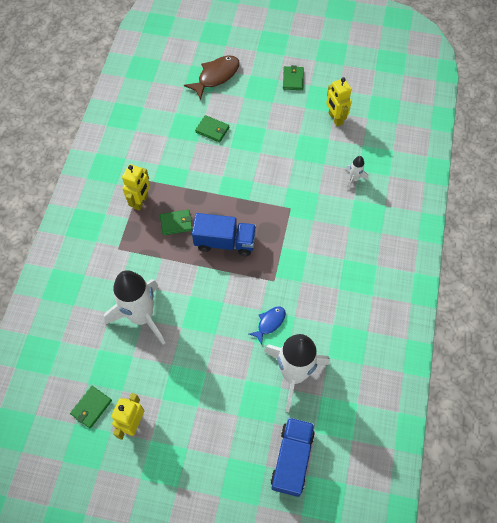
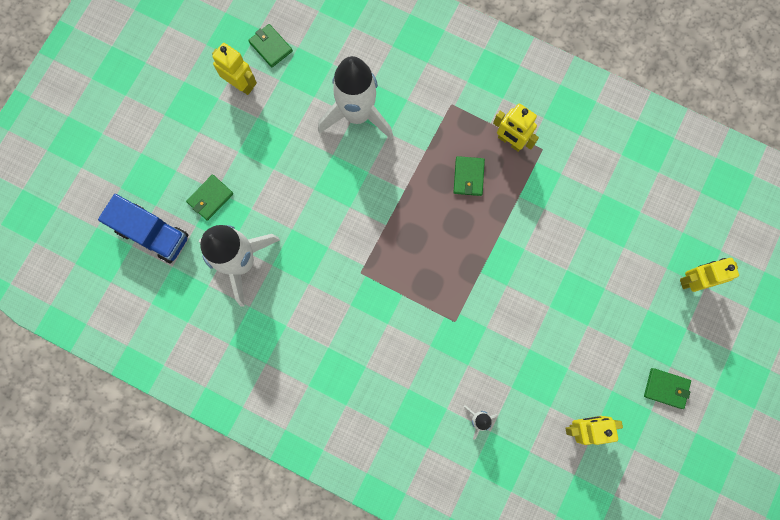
camera: 105 degrees right, 15 degrees up
brown fish [184,56,240,100] -> yellow robot [680,258,739,292]
blue truck [192,213,256,256] -> none
green wallet [195,115,229,142] -> green wallet moved to [186,174,233,221]
blue fish [249,307,286,345] -> none

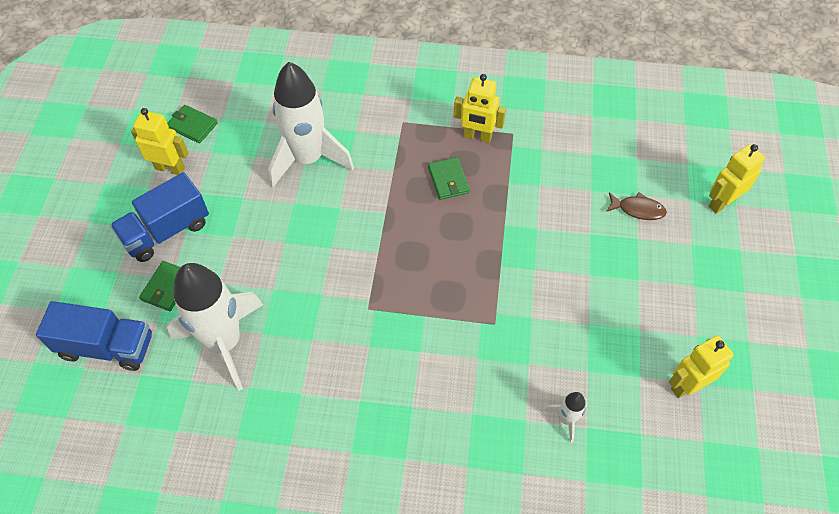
camera: 20 degrees left, 20 degrees down
green wallet [644,368,691,409] -> none
none -> blue truck [110,172,209,262]
none -> brown fish [606,192,667,220]

